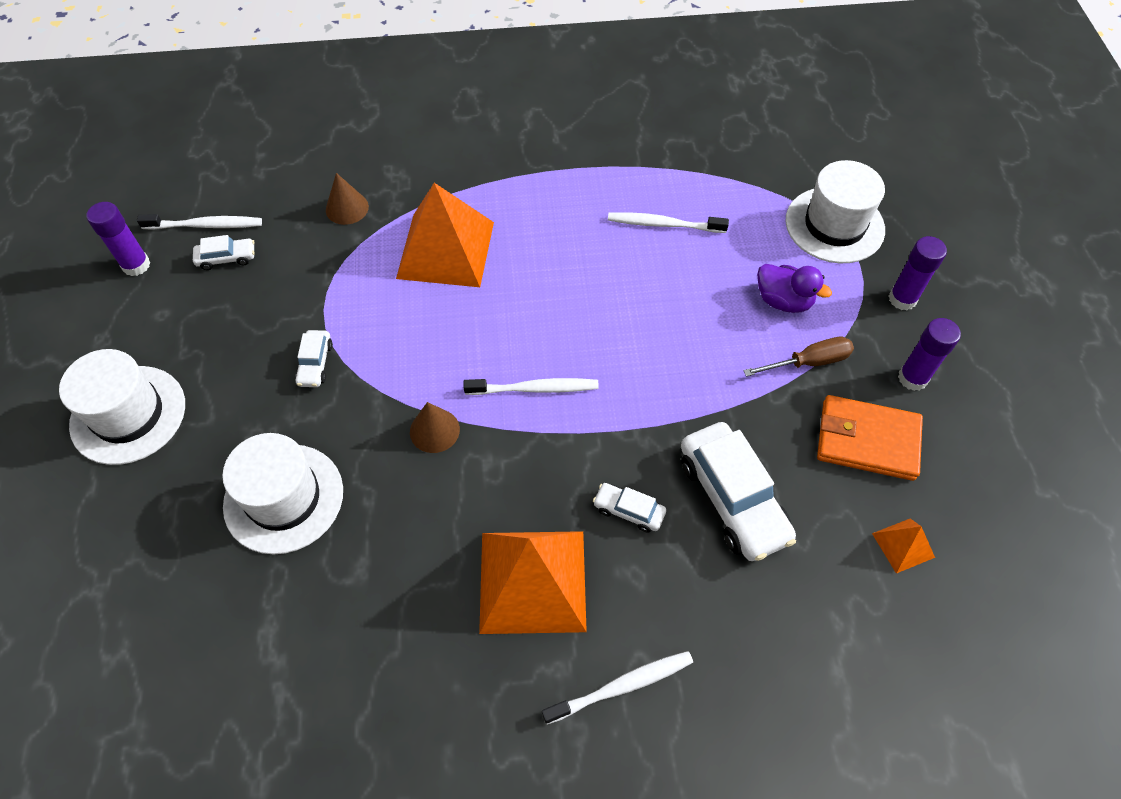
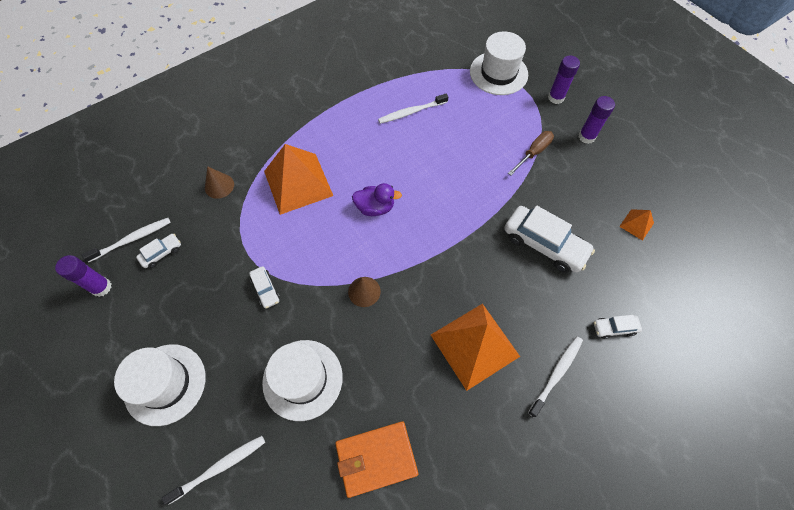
camera: 30 degrees left, 5 degrees up
white toothbrush [463,378,599,395] -> white toothbrush moved to [162,436,265,505]
white car [593,483,666,533] -> white car moved to [594,315,642,339]
purple duck [757,264,832,313] -> purple duck moved to [352,183,402,216]
orange wallet [817,395,923,481] -> orange wallet moved to [335,421,418,498]

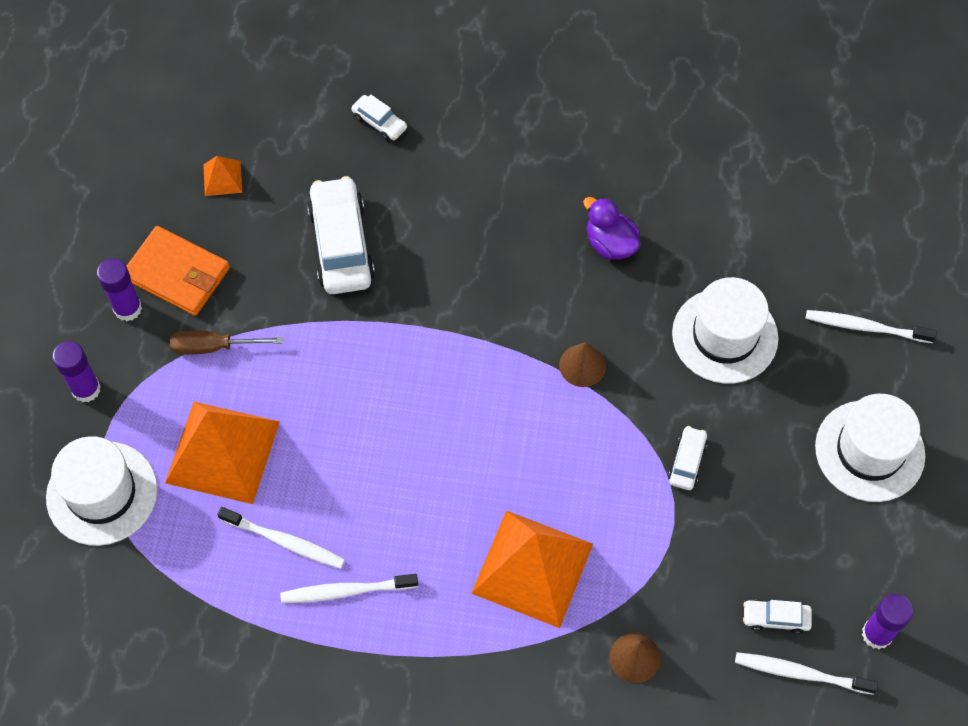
camera: 135 degrees left, 0 degrees up
orange wallet [335,421,418,498] -> orange wallet moved to [127,226,230,316]
purple duck [352,183,402,216] -> purple duck moved to [583,197,641,260]
orange pyramid [431,304,520,391] -> orange pyramid moved to [165,402,280,504]
white toothbrush [528,336,583,418] -> white toothbrush moved to [280,574,418,603]

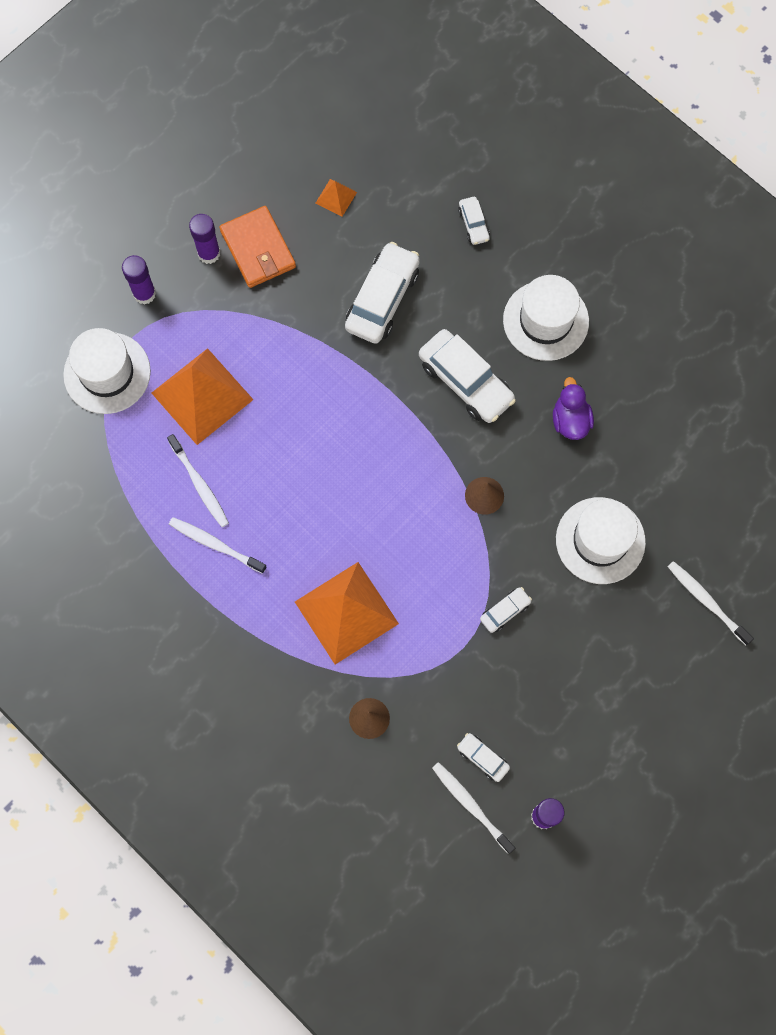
camera: 35 degrees right, 10 degrees up
brown screwdriver [170,331,283,355] -> none
white hat [815,394,925,502] -> white hat moved to [503,275,589,361]
none -> white car [419,329,516,423]

